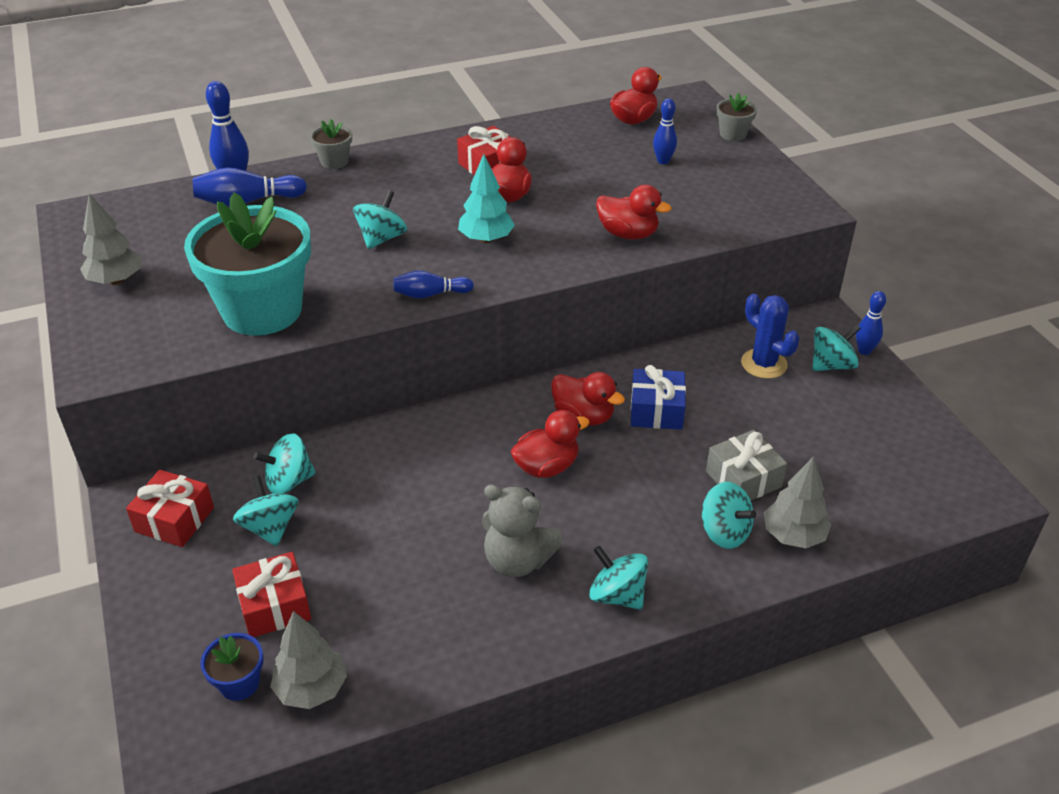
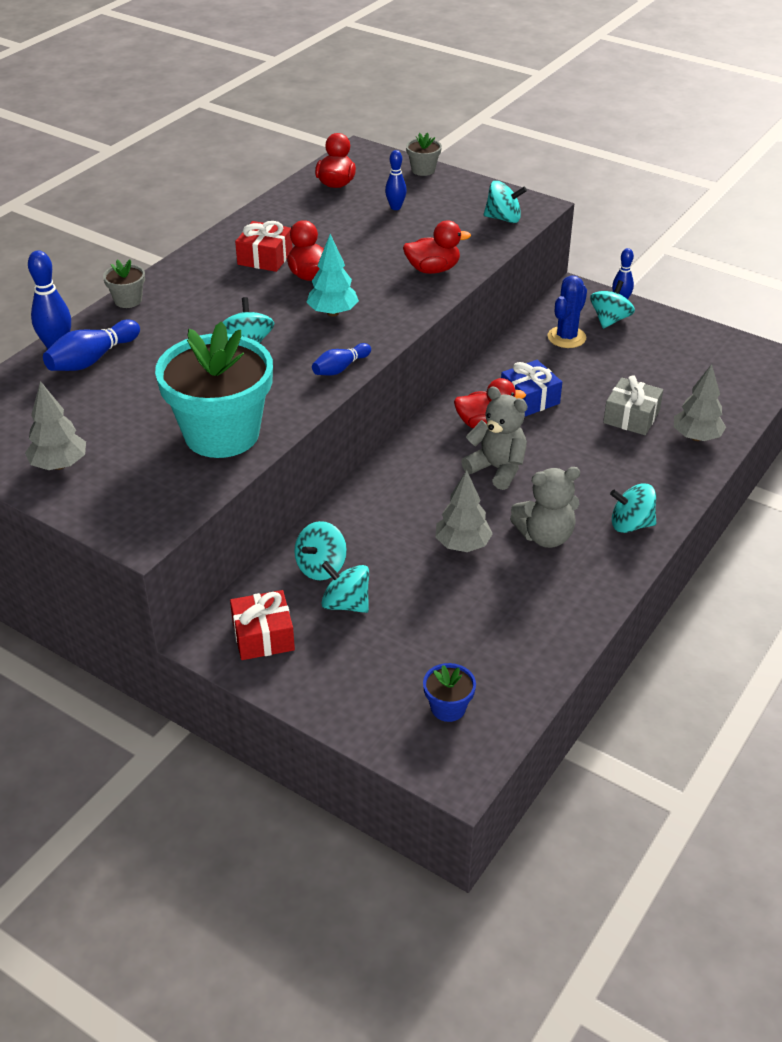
camera: 35 degrees left, 0 degrees up
red gift [232,552,311,637] -> none
grey tree [270,611,347,709] -> grey tree moved to [435,470,493,552]
red duck [510,410,590,478] -> grey teddy bear [461,387,527,490]
turquoise spinning top [702,482,756,549] -> turquoise spinning top moved to [484,181,527,223]
blue cactus [741,294,800,379] -> blue cactus turned 75 degrees counterclockwise [547,275,587,348]

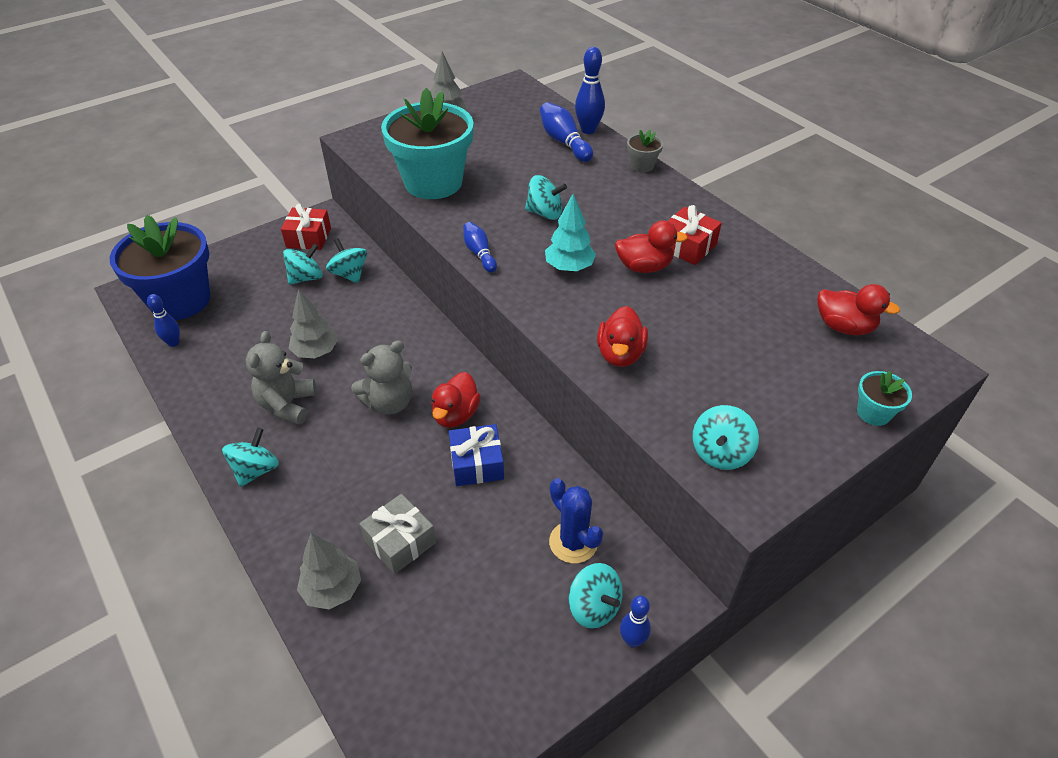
camera: 110 degrees right, 5 degrees up
blue bowling pin [385,150,407,210] -> blue bowling pin moved to [147,294,180,347]
grey flower pot [406,133,442,176] -> turquoise flower pot [857,371,912,426]
blue flower pot [423,663,476,722] -> blue flower pot [110,215,210,320], size x2.40

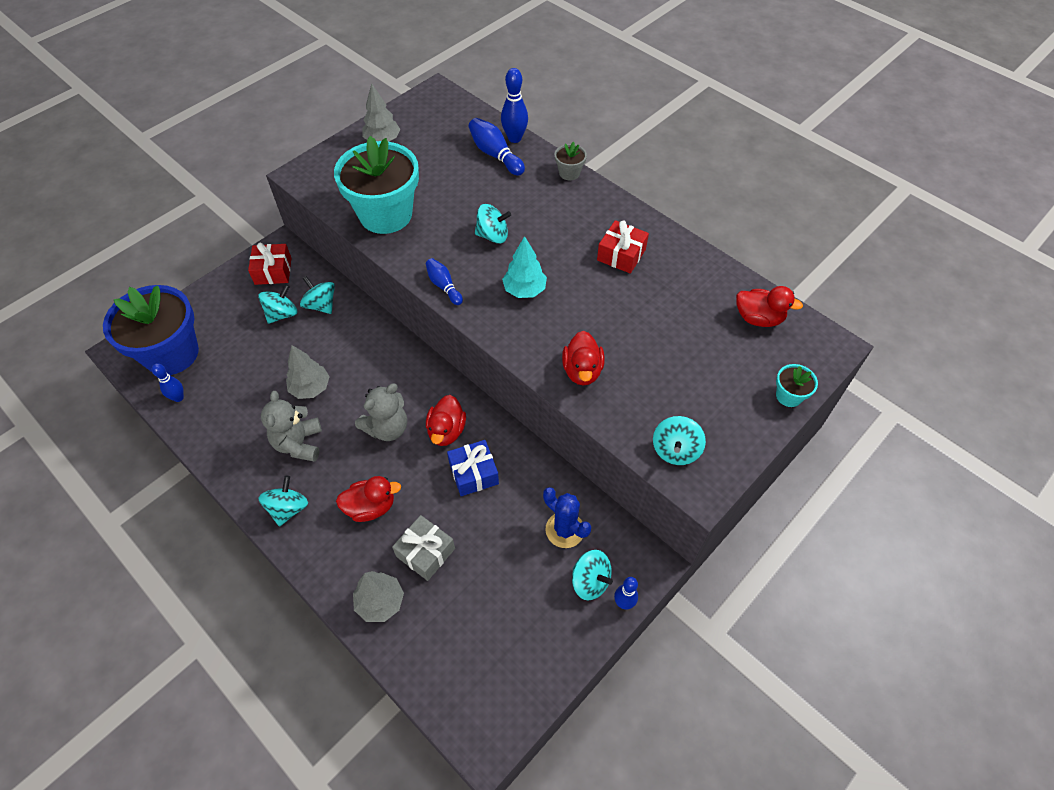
camera: 10 degrees left, 10 degrees up
red duck [615,220,688,273] -> red duck moved to [336,476,401,522]

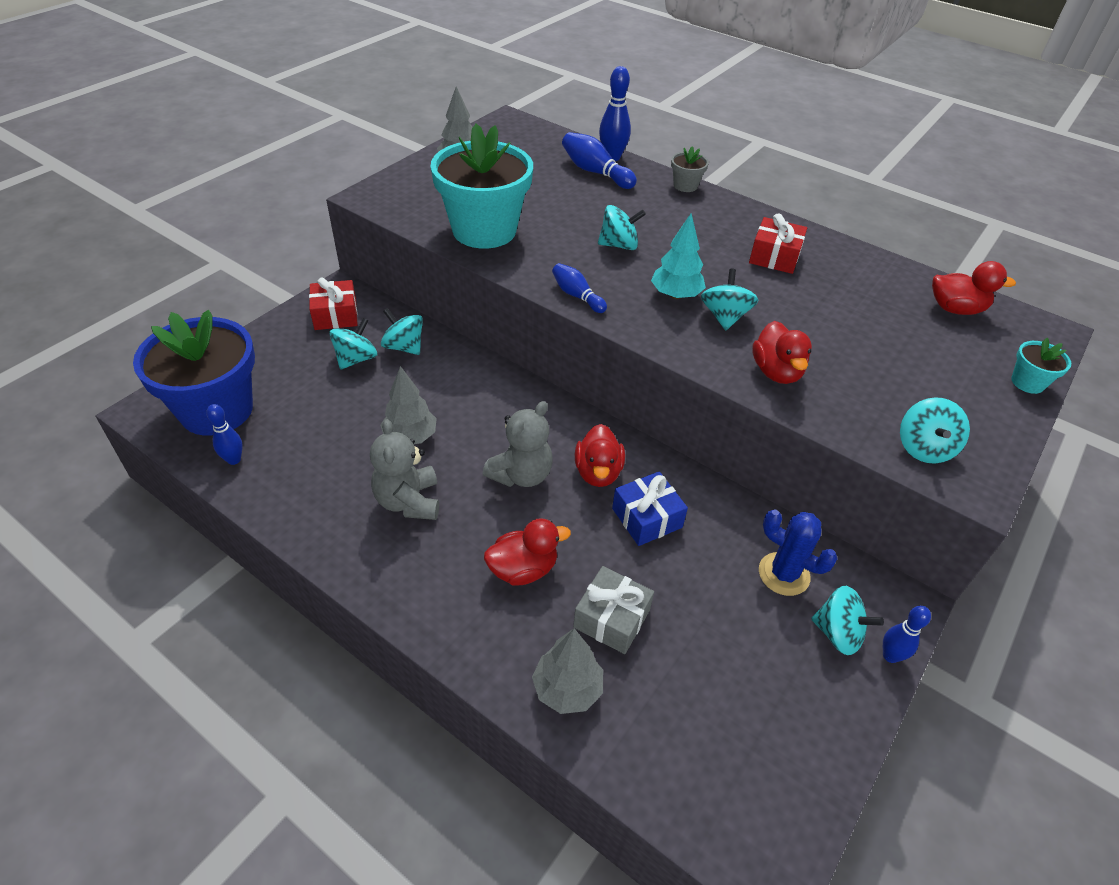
camera: 10 degrees left, 10 degrees down
turquoise spinning top [258,476,308,527] -> turquoise spinning top moved to [701,269,758,330]

